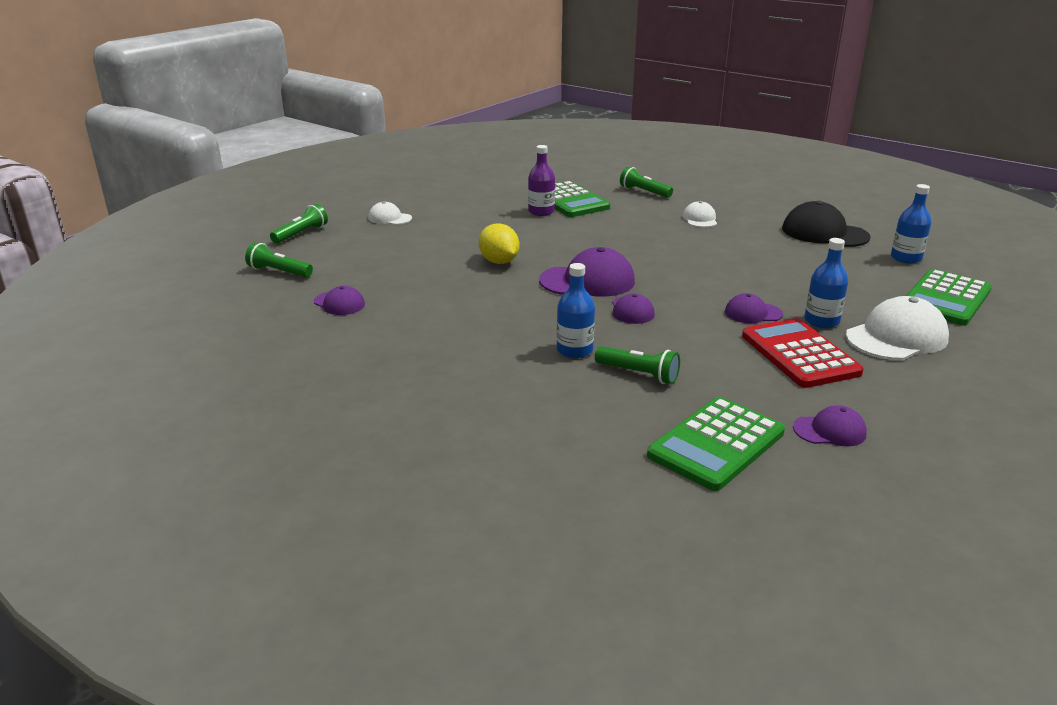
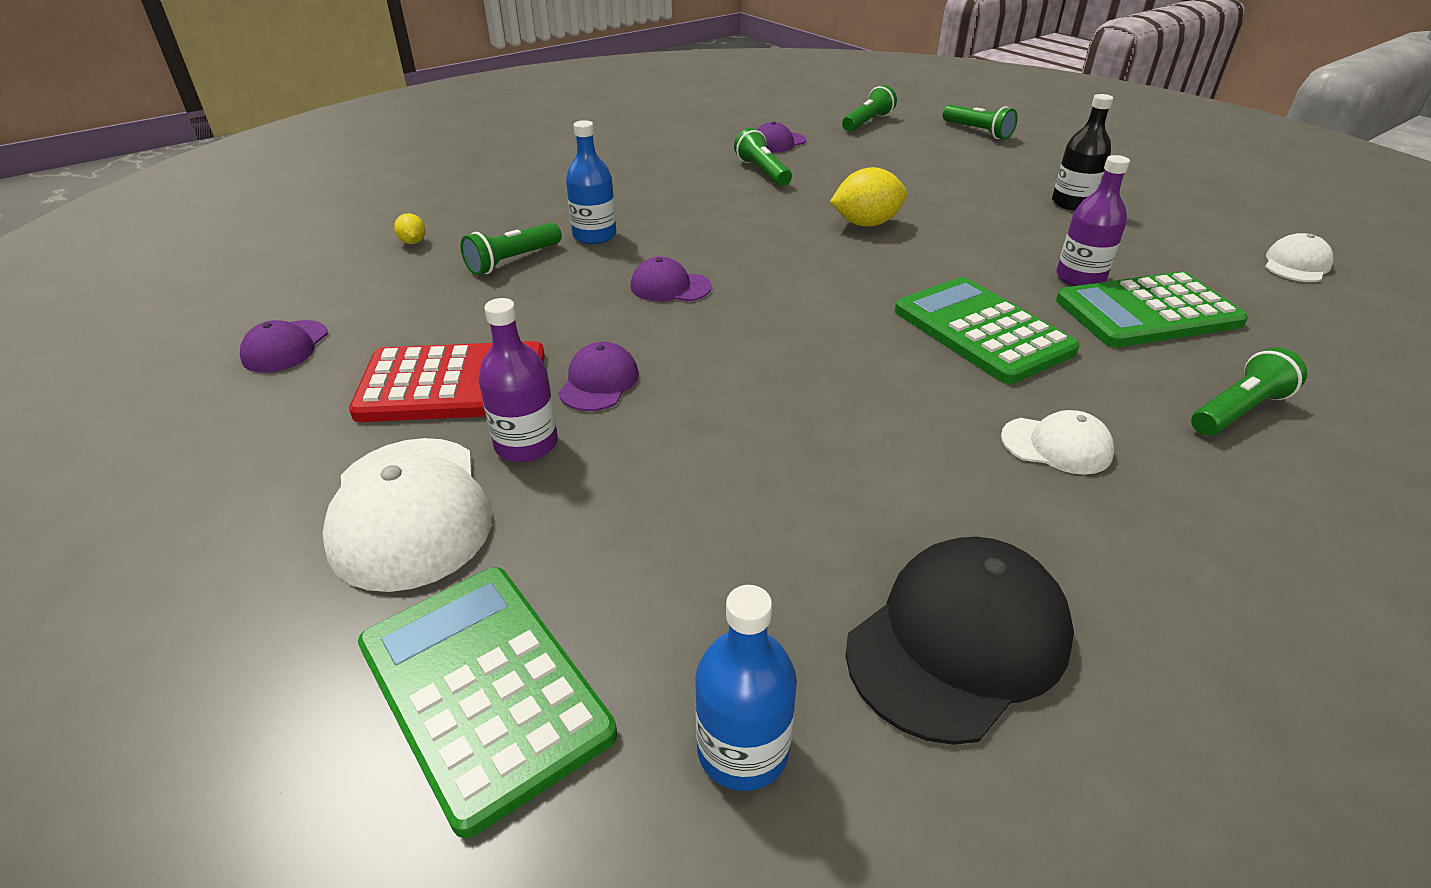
camera: 105 degrees right, 10 degrees up
white cap [368,201,412,225] -> white cap moved to [1265,233,1333,282]
purple cap [539,247,635,297] -> none
green calculator [647,397,785,491] -> green calculator moved to [895,277,1080,384]
blue bottle [804,238,848,328] -> purple bottle [478,298,558,462]
none -> yellow lemon [394,213,425,244]
none -> green flashlight [734,128,792,186]
none -> black bottle [1052,94,1113,210]

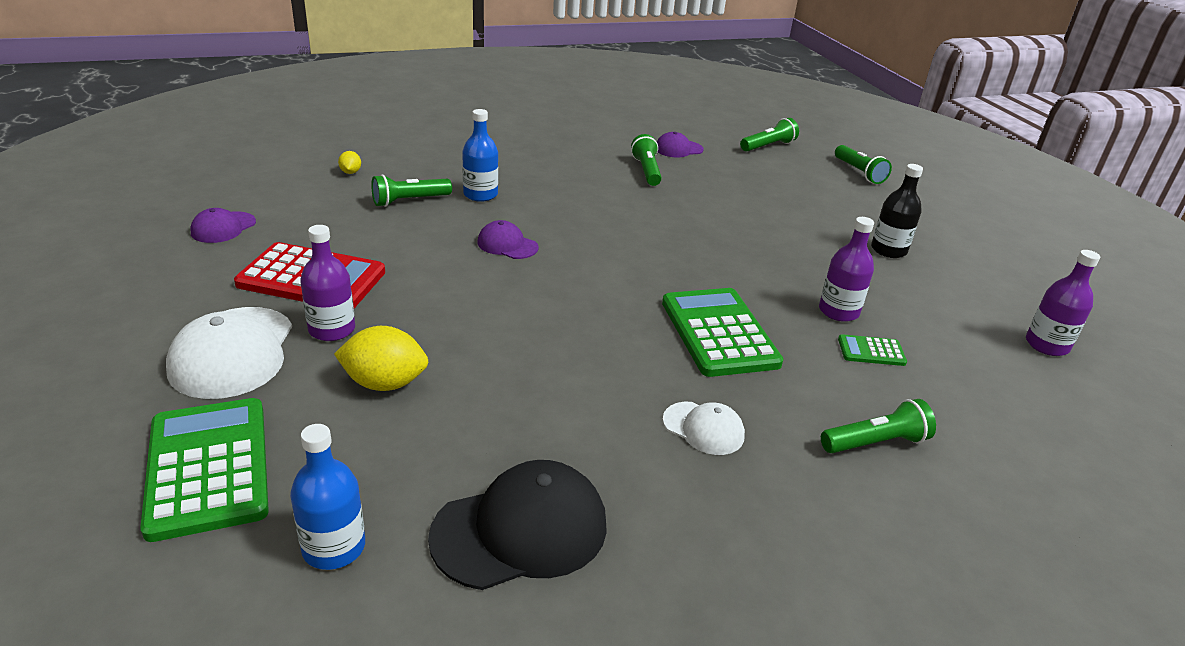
camera: 15 degrees right, 5 degrees down
purple cap [558,342,639,411] -> none
yellow lemon [830,167,907,227] -> yellow lemon moved to [334,326,428,391]
green calculator [1056,271,1248,348] -> green calculator [838,334,907,366], size x0.47
white cap [1265,233,1333,282] -> purple bottle [1026,250,1100,356]

